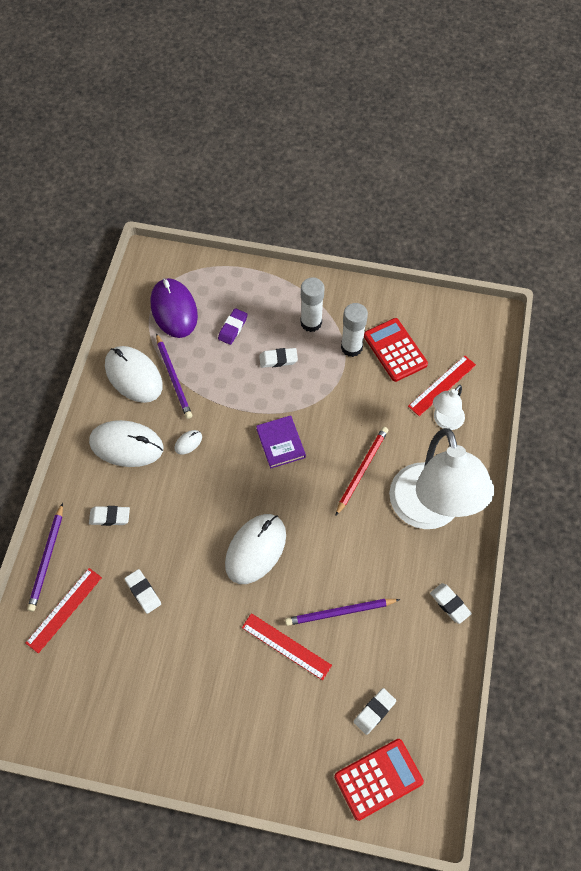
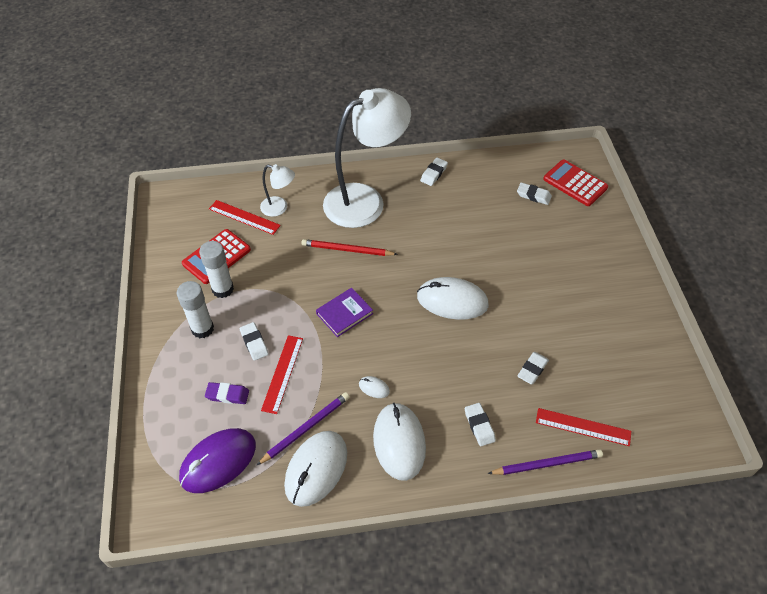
camera: 110 degrees left, 10 degrees down
red ruler [242,613,332,680] -> red ruler moved to [261,335,303,414]
purple pencil [285,599,400,626] -> none

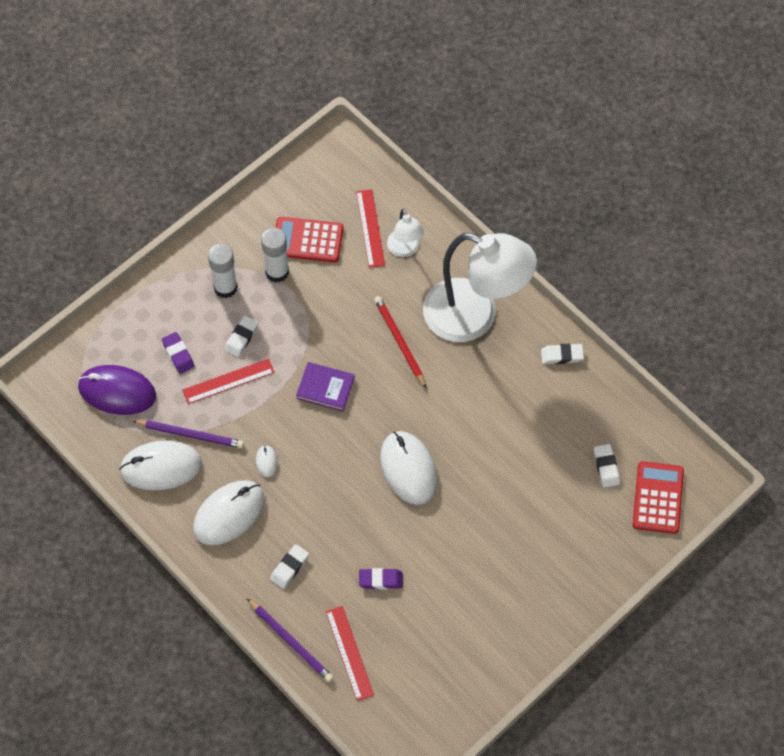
camera: 55 degrees right, 10 degrees up
white eraser [517,352,549,385] -> purple eraser [359,568,403,589]

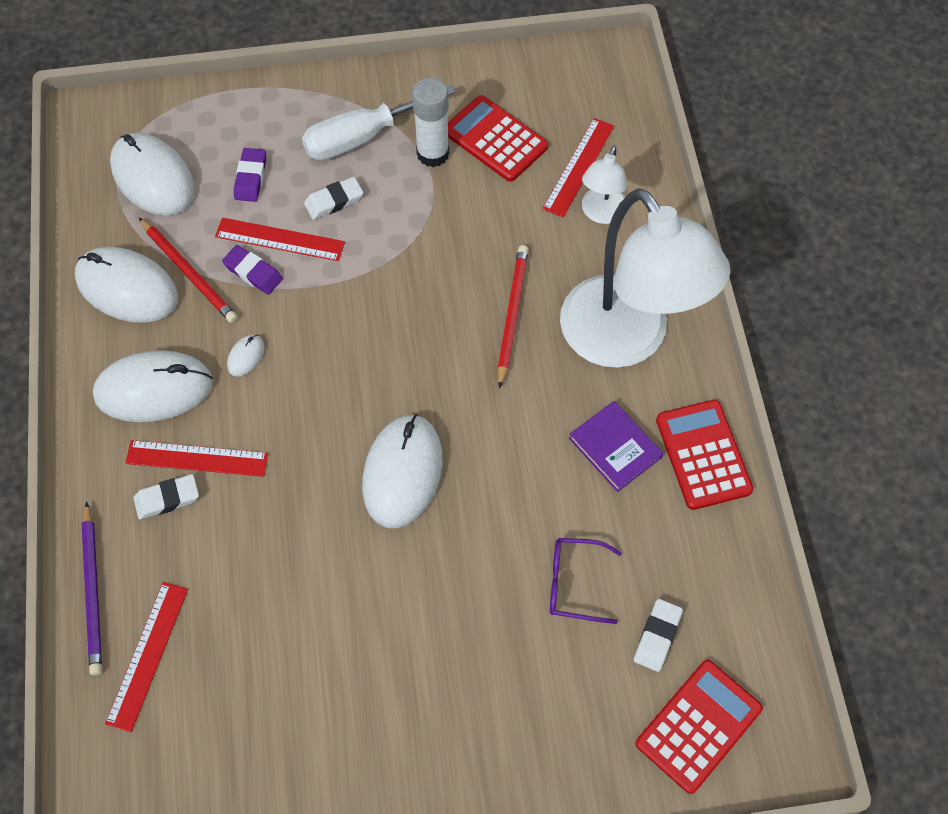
camera: 35 degrees right, 0 degrees up
purple mouse [78,365,156,415] -> white mouse [110,133,195,215]
purple pencil [133,420,244,448] -> red pencil [139,217,238,323]
white glue stick [208,244,238,298] -> white screwdriver [302,84,455,161]
purple book [296,362,355,411] -> purple book moved to [569,401,663,492]
purple eraser [359,568,403,589] -> purple eraser moved to [222,245,283,294]
white eraser [541,344,584,364] -> red calculator [656,400,753,510]
none -> red ruler [126,440,268,477]
none -> purple glasses [550,538,622,624]

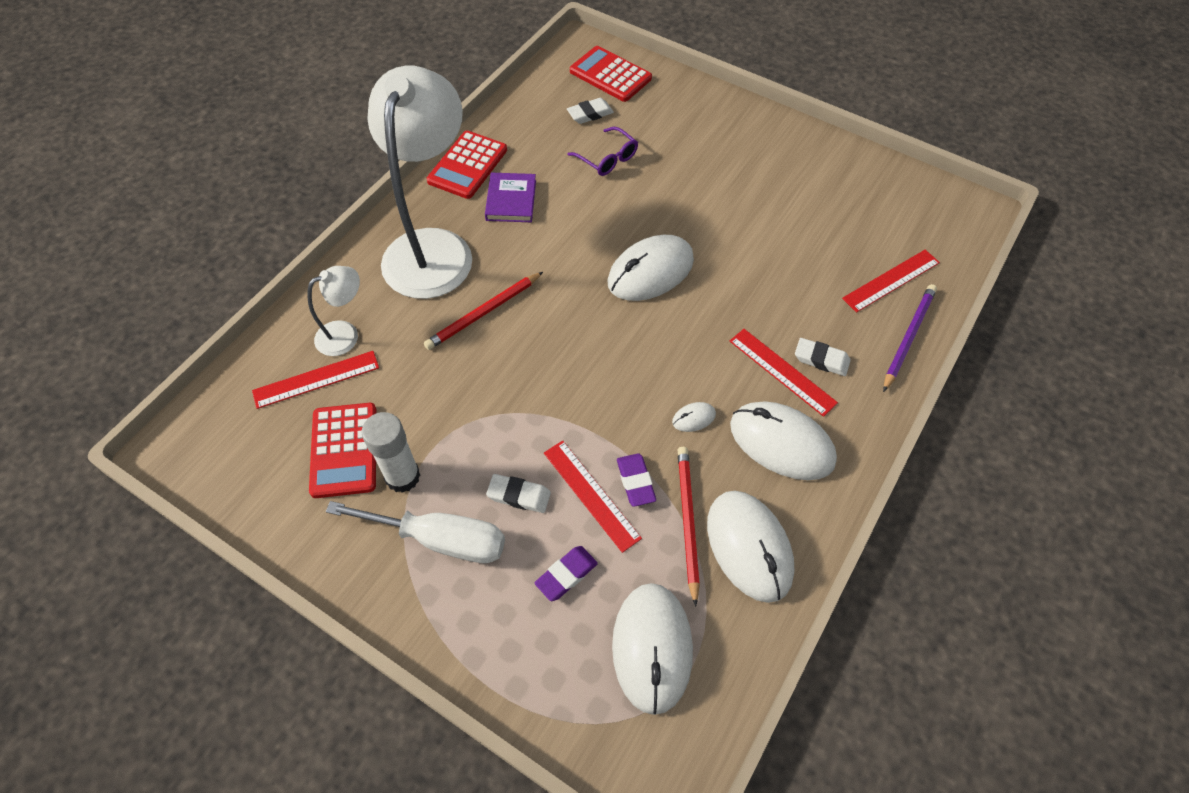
camera: 140 degrees left, 5 degrees down
red calculator [635,660,763,794] -> red calculator turned 45 degrees clockwise [570,46,652,102]

